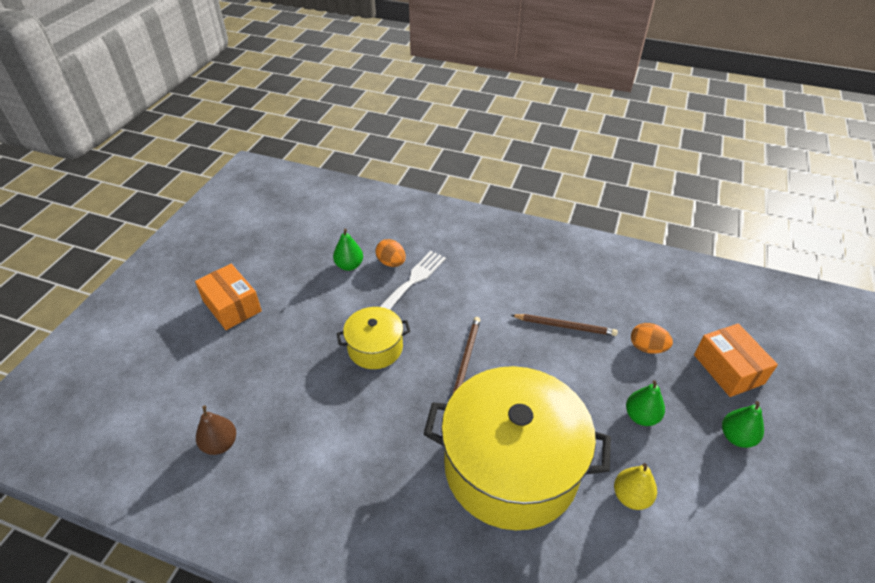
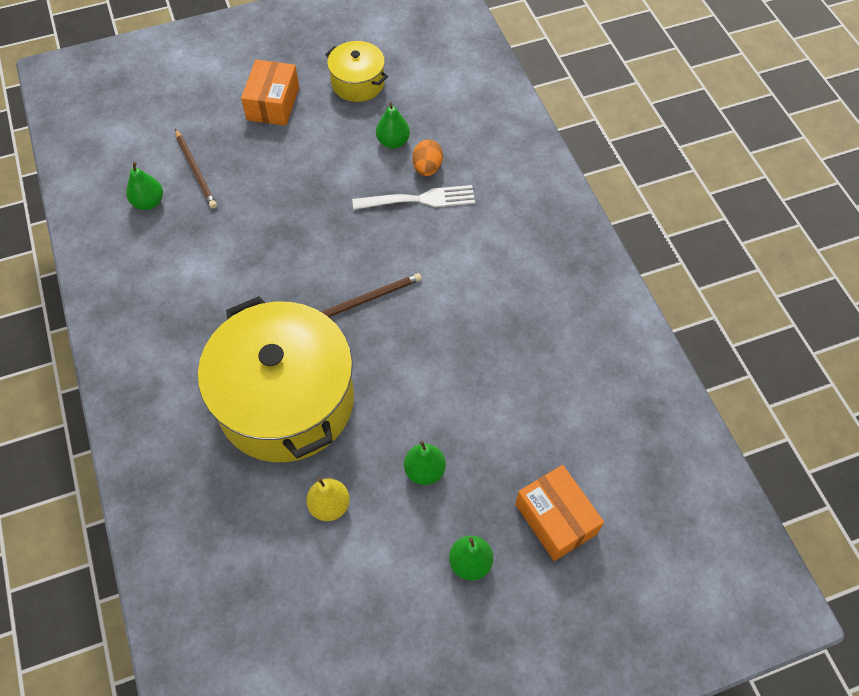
camera: 50 degrees right, 15 degrees up
brown pear [196,406,236,455] -> green pear [126,162,163,210]
yellow pot [337,307,410,369] -> yellow pot moved to [325,41,388,102]
brown pencil [511,314,618,336] -> brown pencil moved to [175,129,217,208]
orange egg [631,323,673,354] -> none
orange box [694,323,778,397] -> orange box turned 60 degrees counterclockwise [515,465,604,561]

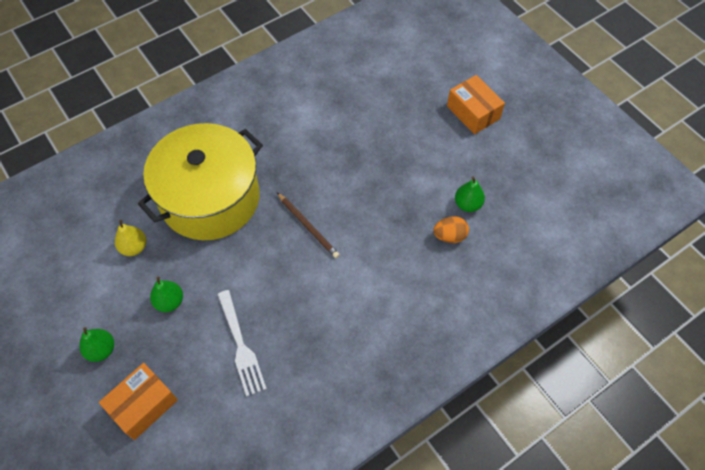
camera: 75 degrees right, 0 degrees up
green pear [126,162,163,210] -> none
brown pencil [175,129,217,208] -> none
orange box [241,60,299,126] -> orange box turned 60 degrees clockwise [447,75,505,134]
yellow pot [325,41,388,102] -> none
white fork [352,185,475,210] -> white fork moved to [218,290,267,397]

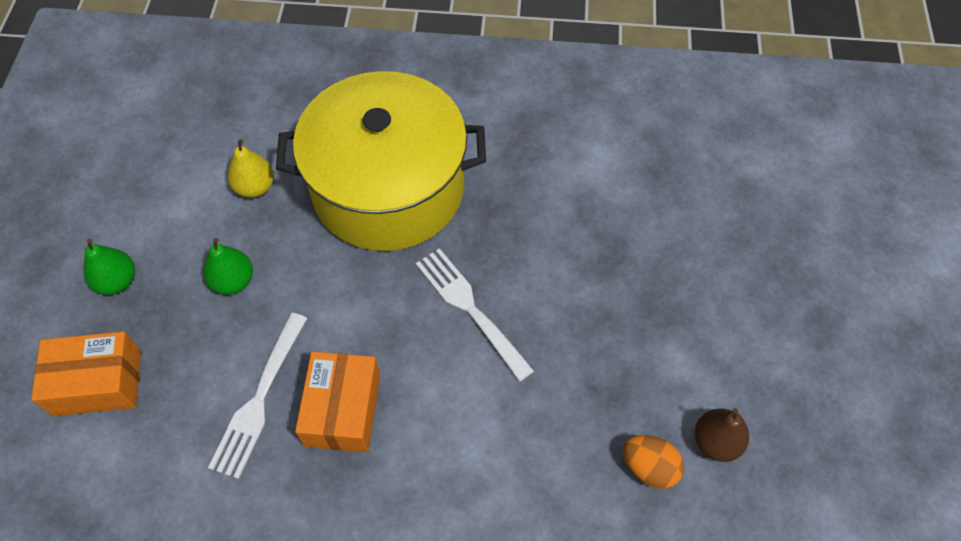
camera: 40 degrees right, 0 degrees up
brown pencil [277,193,340,258] -> white fork [416,248,534,382]
orange box [447,75,505,134] -> orange box moved to [295,351,380,452]
green pear [455,177,485,212] -> brown pear [695,408,749,462]

